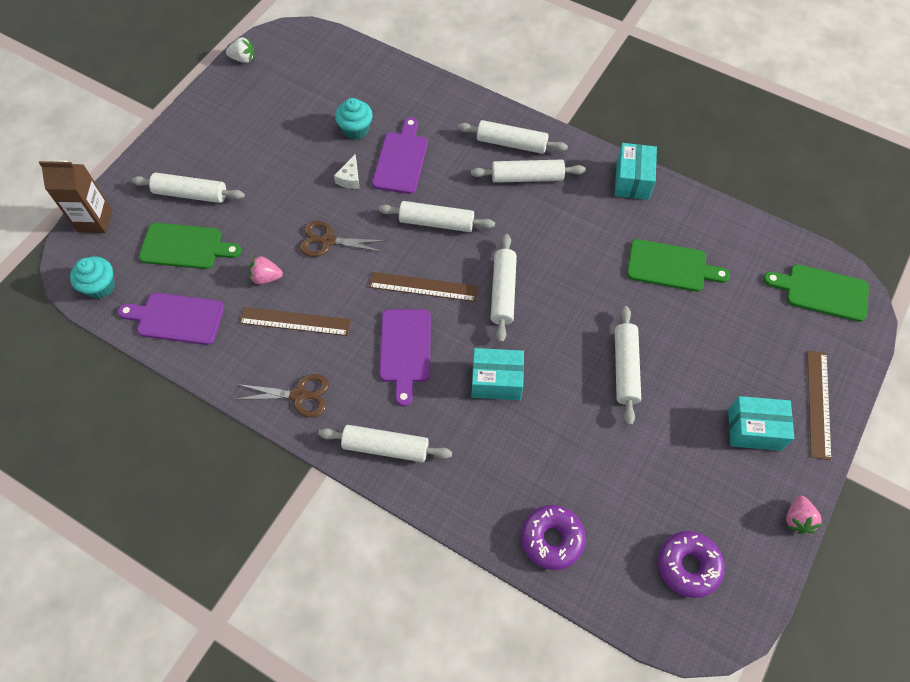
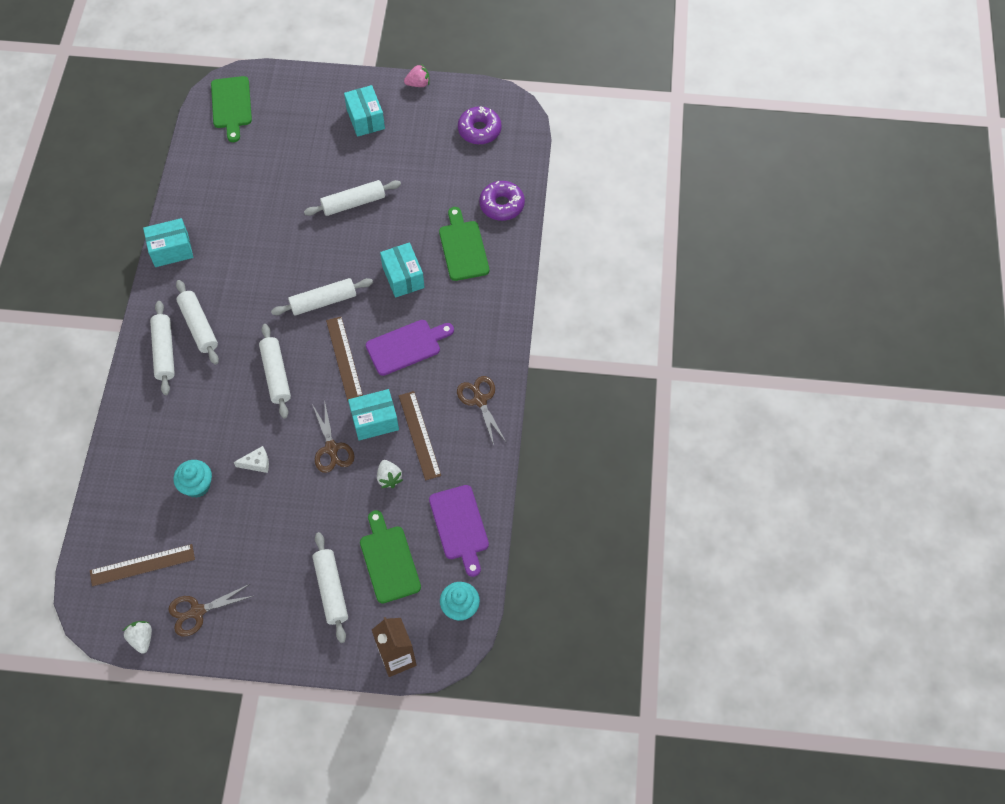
camera: 115 degrees left, 0 degrees up
pink strawberry [249,255,283,284] -> white strawberry [377,460,403,488]
white rolling pin [318,425,452,462] -> none
purple cutting board [372,117,428,194] -> none
green cutting board [627,239,730,292] -> green cutting board moved to [439,207,489,281]
brown ruler [807,351,832,460] -> brown ruler moved to [90,544,195,586]
none -> brown scissors [168,584,253,636]
none -> turquoise box [348,389,399,440]

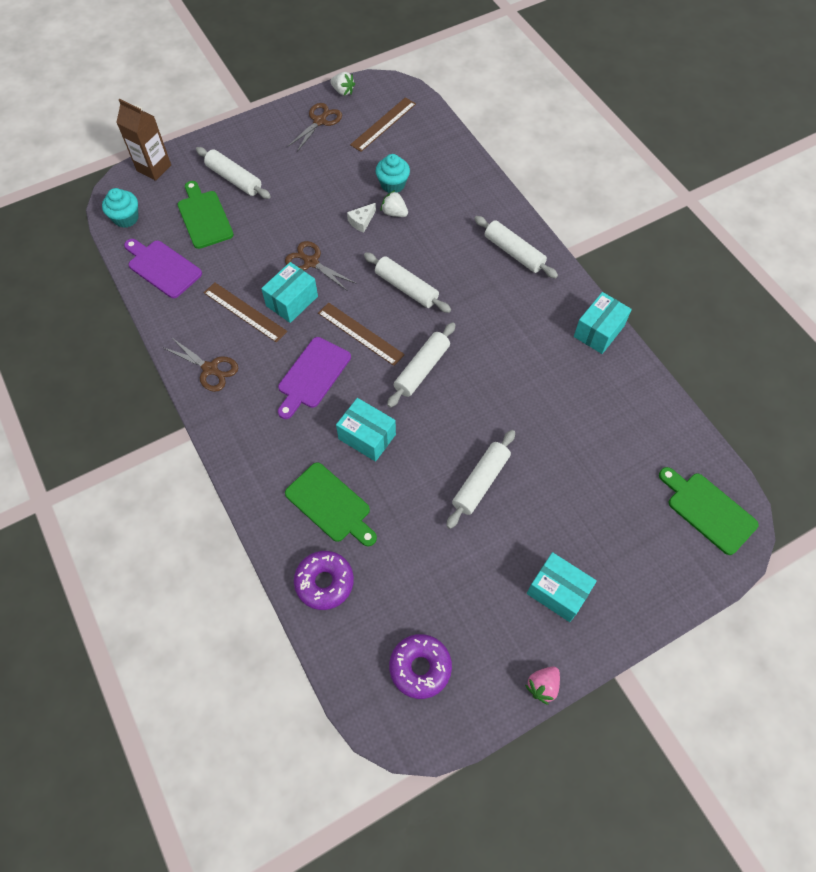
camera: 145 degrees right, 0 degrees up
white rolling pin [176,280,219,365] -> none
green cutting board [360,510,421,604] -> green cutting board turned 150 degrees counterclockwise [178,181,234,249]
white strawberry [377,460,403,488] -> white strawberry moved to [381,190,408,217]

